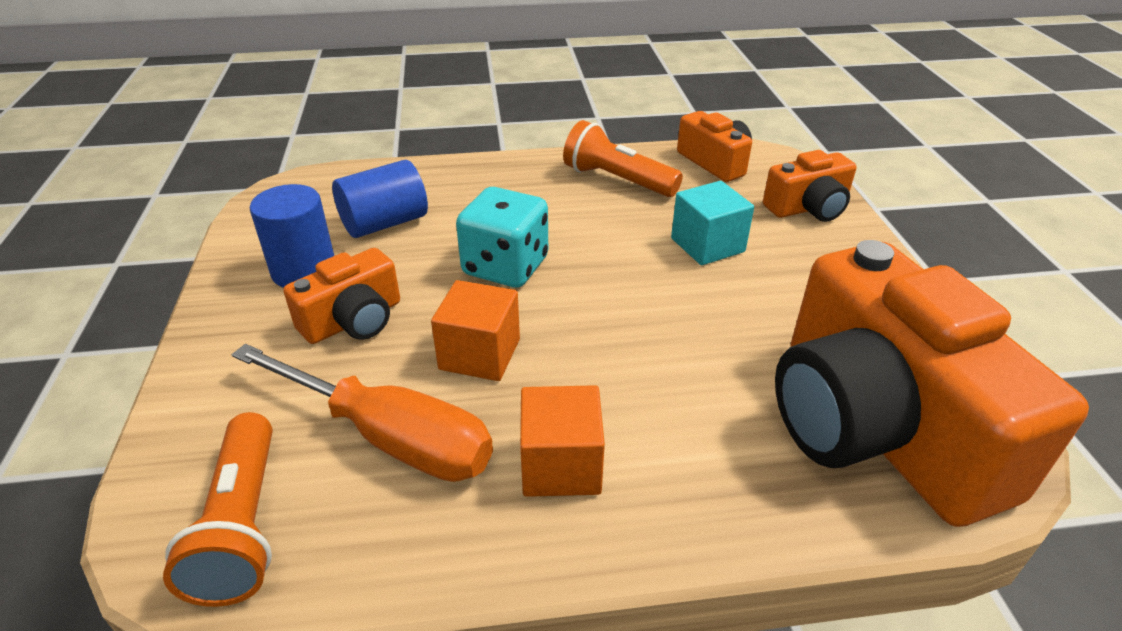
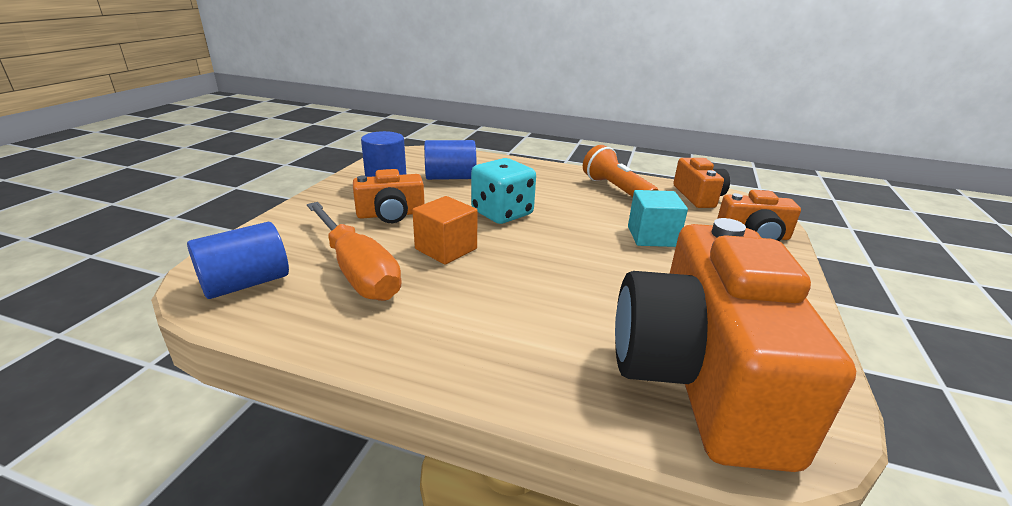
camera: 25 degrees right, 10 degrees down
orange flashlight [163,412,273,607] -> blue cylinder [187,222,289,299]
orange cube [520,385,605,497] -> none

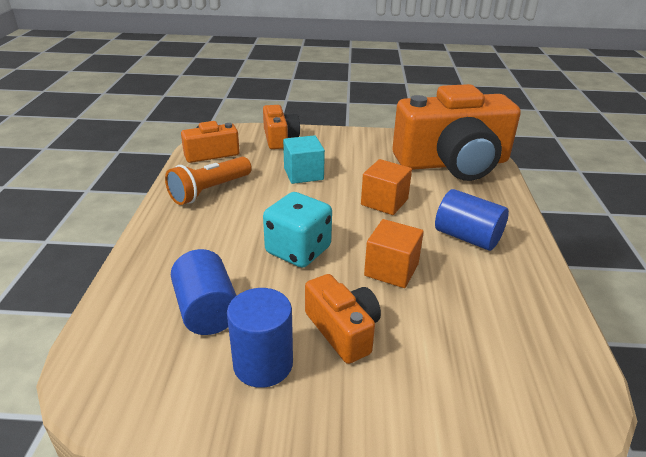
camera: 105 degrees left, 5 degrees up
blue cylinder [187,222,289,299] -> blue cylinder moved to [435,189,509,251]
orange screwdriver [307,202,402,301] -> none
none -> orange cube [361,159,412,215]

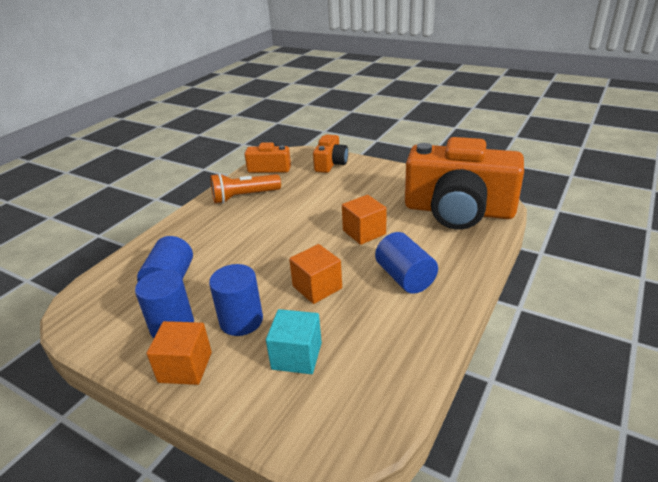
camera: 30 degrees right, 0 degrees up
turquoise dice [263,192,332,268] -> none
turquoise cube [283,135,325,184] -> turquoise cube moved to [266,309,322,374]
orange camera [305,274,381,364] -> blue cylinder [209,264,263,336]
none -> orange cube [147,321,212,385]

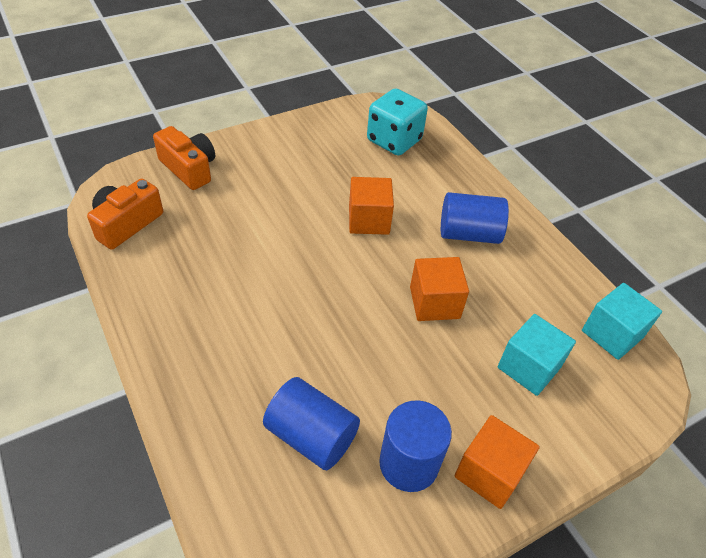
camera: 65 degrees left, 15 degrees up
blue cylinder [209,264,263,336] -> none
orange flashlight [210,173,281,204] -> none
orange camera [405,137,524,230] -> turquoise dice [367,88,428,156]
none -> turquoise cube [582,283,662,360]

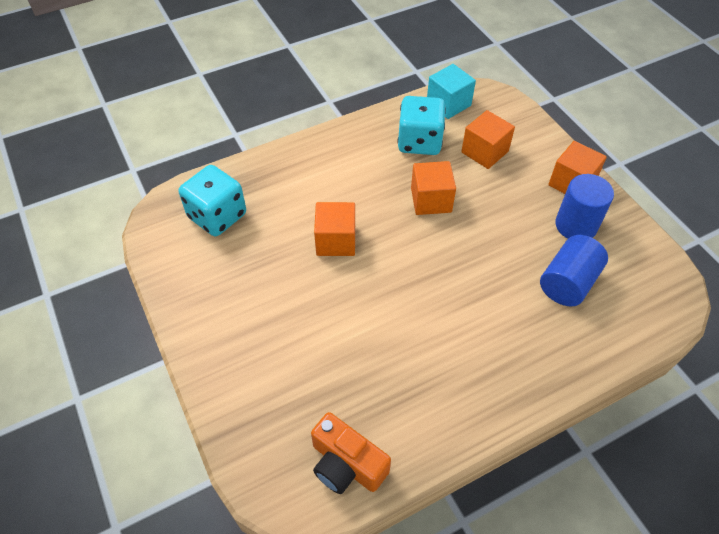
camera: 85 degrees left, 5 degrees up
orange camera [153,126,215,190] -> none
blue cylinder [441,192,509,244] -> none
turquoise cube [498,314,576,396] -> orange cube [461,110,515,169]
none -> turquoise dice [398,96,446,155]

